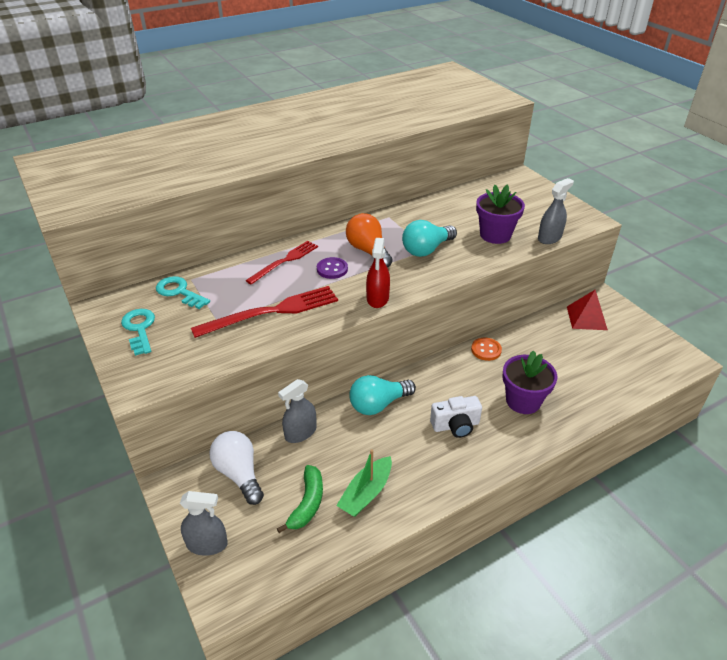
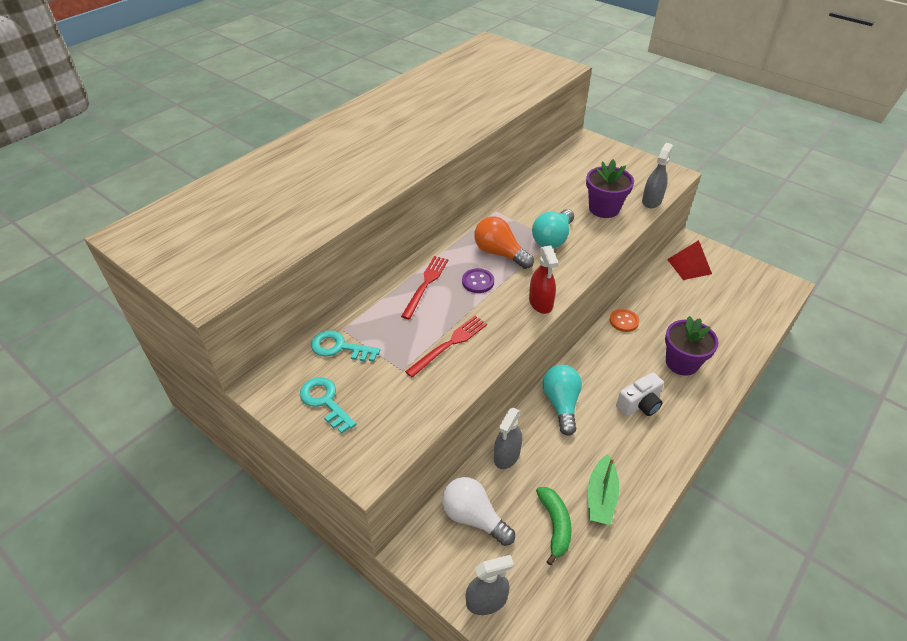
camera: 20 degrees left, 5 degrees up
red fork [191,286,338,338] -> red fork [405,316,487,378], size x0.66
turquoise light bulb [349,375,416,415] -> turquoise light bulb turned 135 degrees clockwise [542,365,582,436]

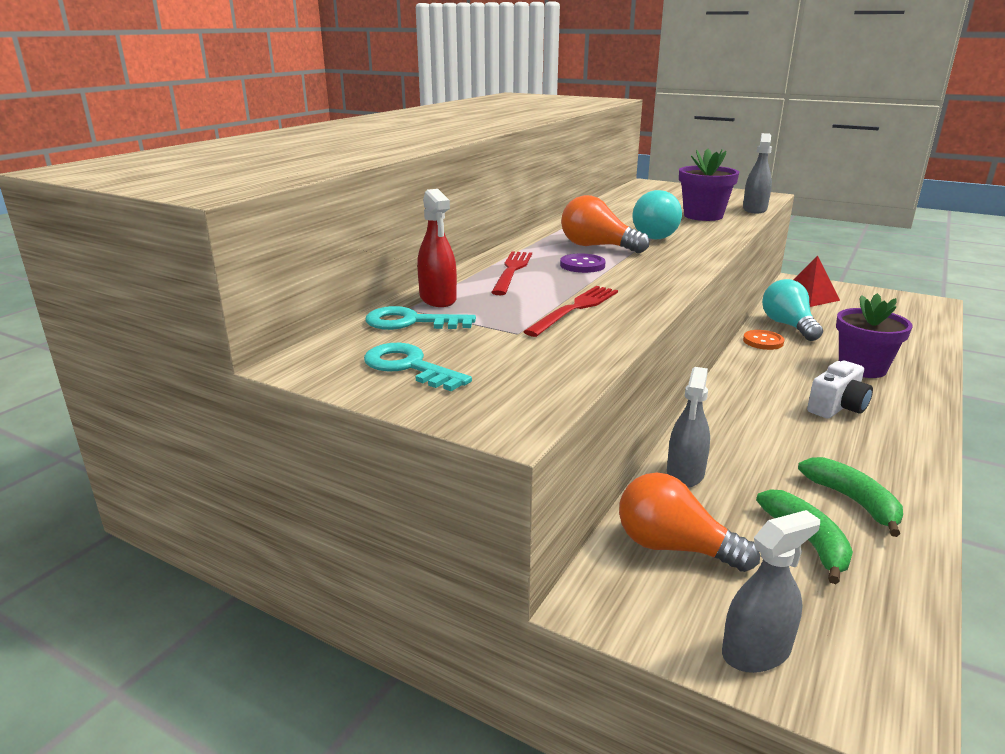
camera: 10 degrees left, 20 degrees down
white light bulb [442,477,515,546] -> orange light bulb [619,473,760,572]
red spray bottle [529,246,559,314] -> red spray bottle moved to [417,189,457,307]
turquoise light bulb [542,365,582,436] -> turquoise light bulb moved to [762,279,823,341]
green boat [588,454,619,525] -> green banana [798,457,903,537]

